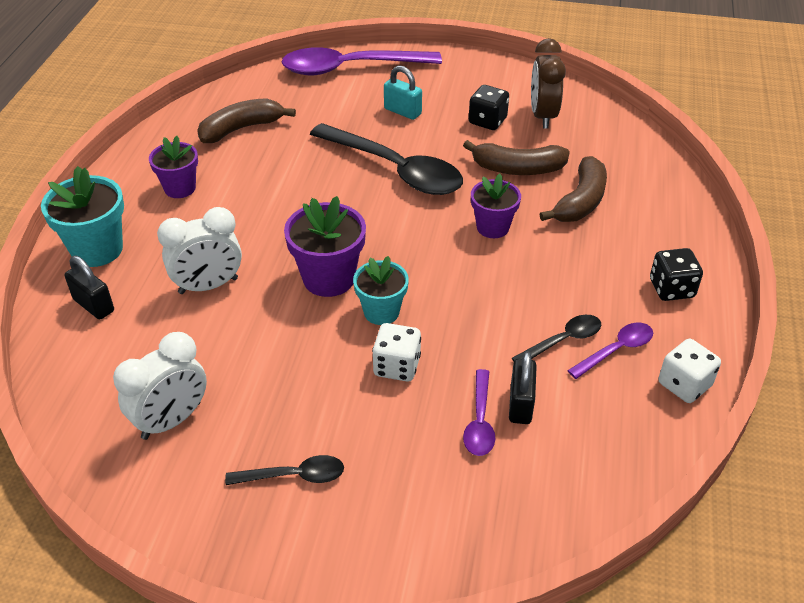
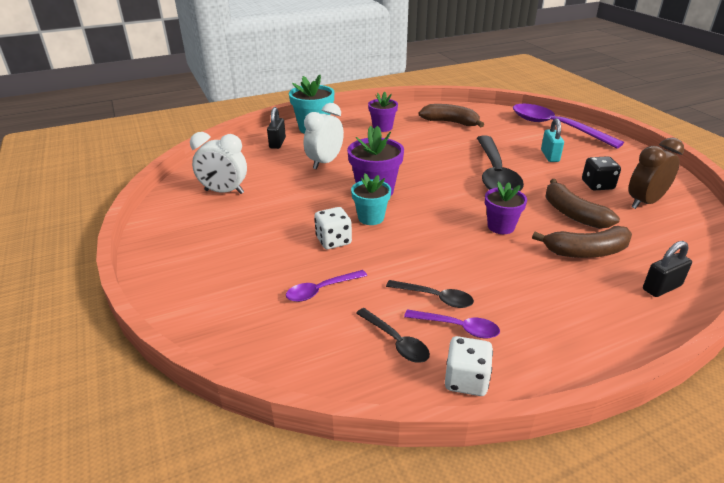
camera: 55 degrees right, 10 degrees down
white clock [157,207,242,294] -> white clock turned 90 degrees clockwise [304,103,344,169]
black spoon [225,455,344,485] -> black spoon moved to [356,308,430,363]
black padlock [509,351,537,424] -> black padlock moved to [643,241,692,297]
black dice [650,248,703,301] -> none

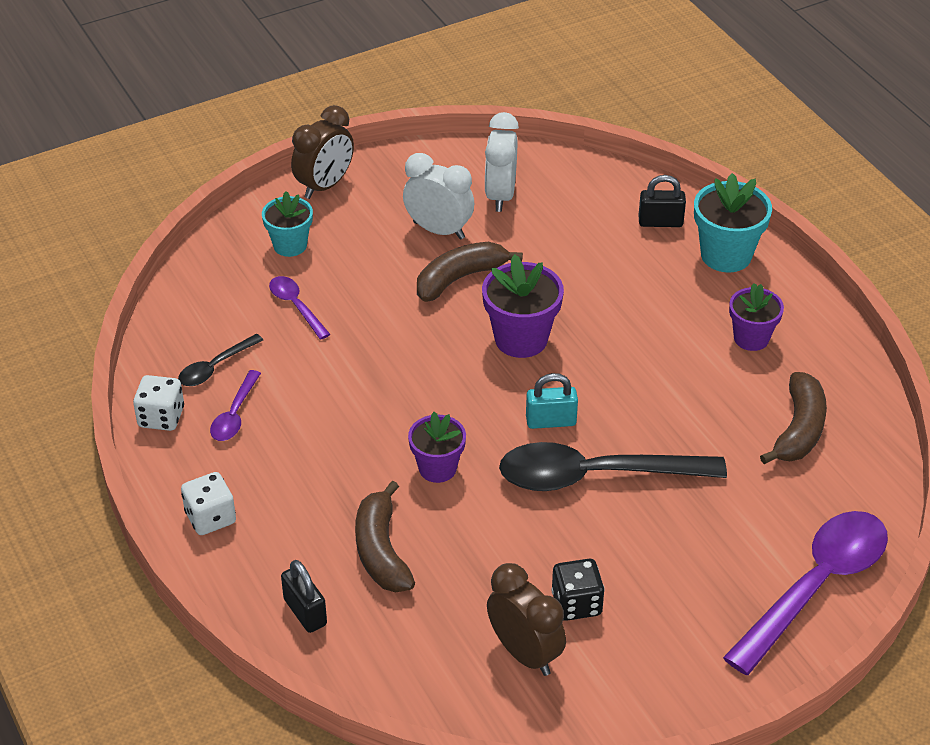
camera: 85 degrees right, 10 degrees up
white clock [304,103,344,169] -> white clock moved to [403,153,474,240]
white dice [314,207,352,249] -> white dice moved to [181,472,236,535]
turquoise flower pot [351,174,391,225] -> turquoise flower pot moved to [262,191,313,257]
black spoon [386,280,474,308] -> none
turquoise padlock [541,118,564,162] -> turquoise padlock moved to [526,373,578,429]
brown banana [545,179,620,229] -> brown banana moved to [417,242,523,302]
none -> brown clock [291,105,354,199]

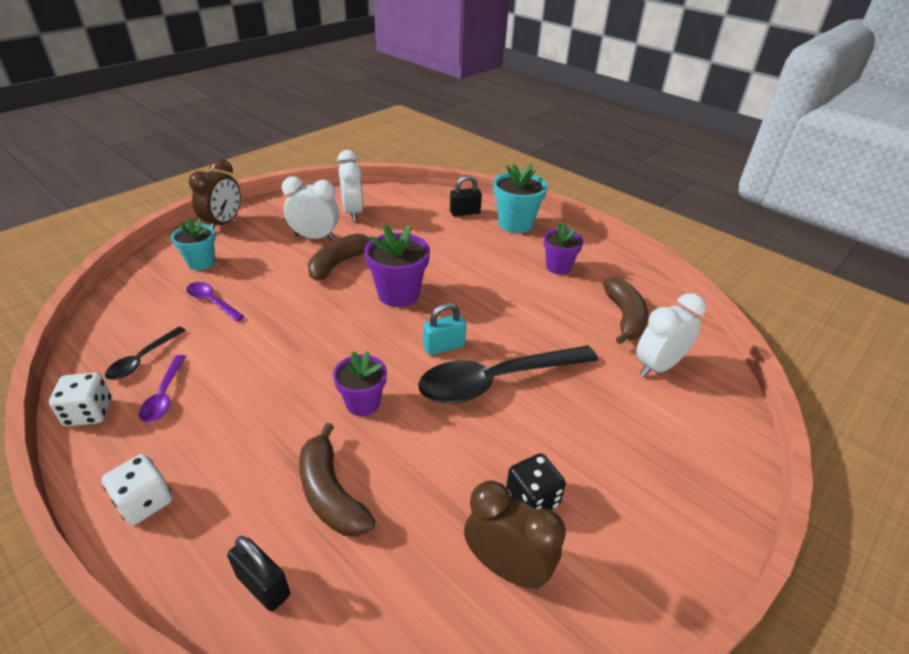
camera: 20 degrees left, 5 degrees down
purple spoon [723,511,888,675] -> none
none -> white clock [636,293,706,377]

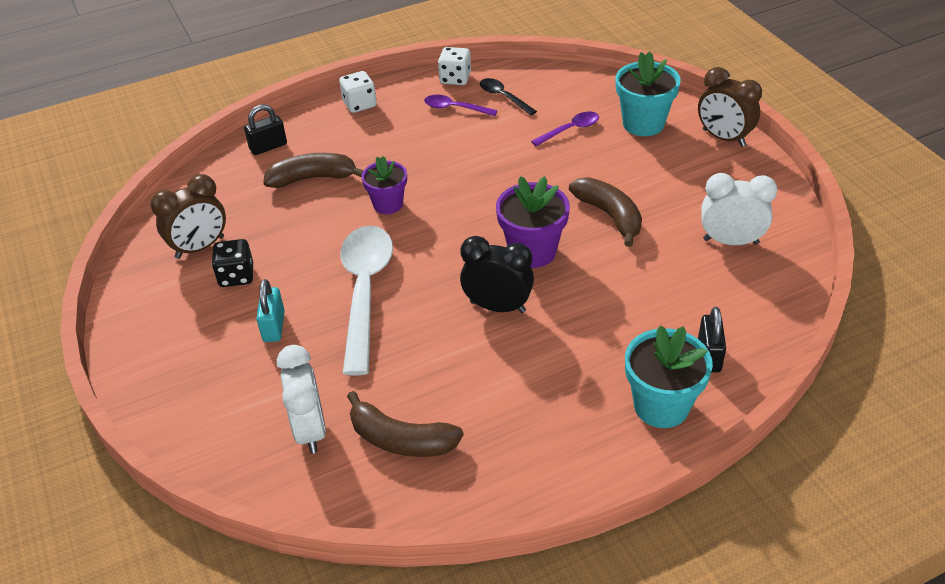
camera: 115 degrees right, 5 degrees up
turquoise flower pot [171,217,216,270] -> turquoise flower pot [616,51,681,136], size x1.50
white clock [282,176,339,241] -> none
black spoon [418,346,598,404] -> white spoon [340,226,393,376]
turquoise padlock [423,303,466,355] -> turquoise padlock moved to [256,279,285,342]
purple flower pot [544,223,583,274] -> none
none -> black clock [460,236,534,313]

